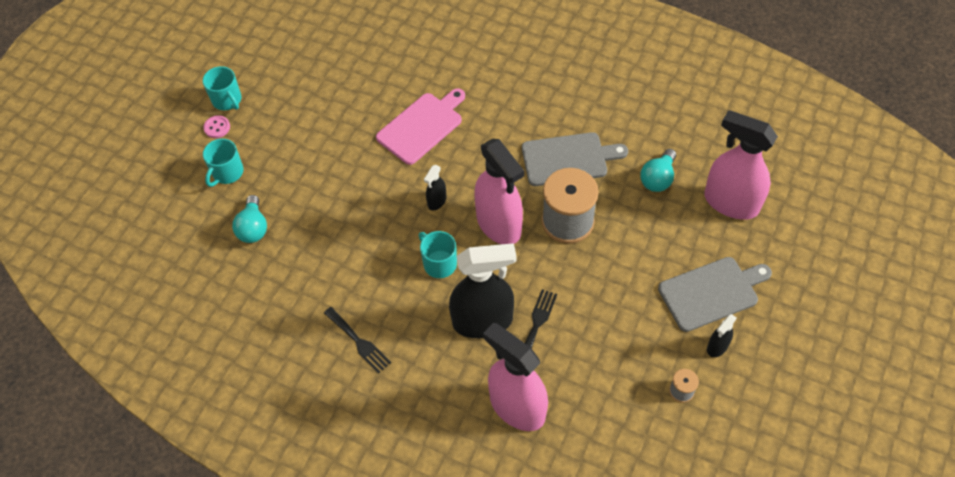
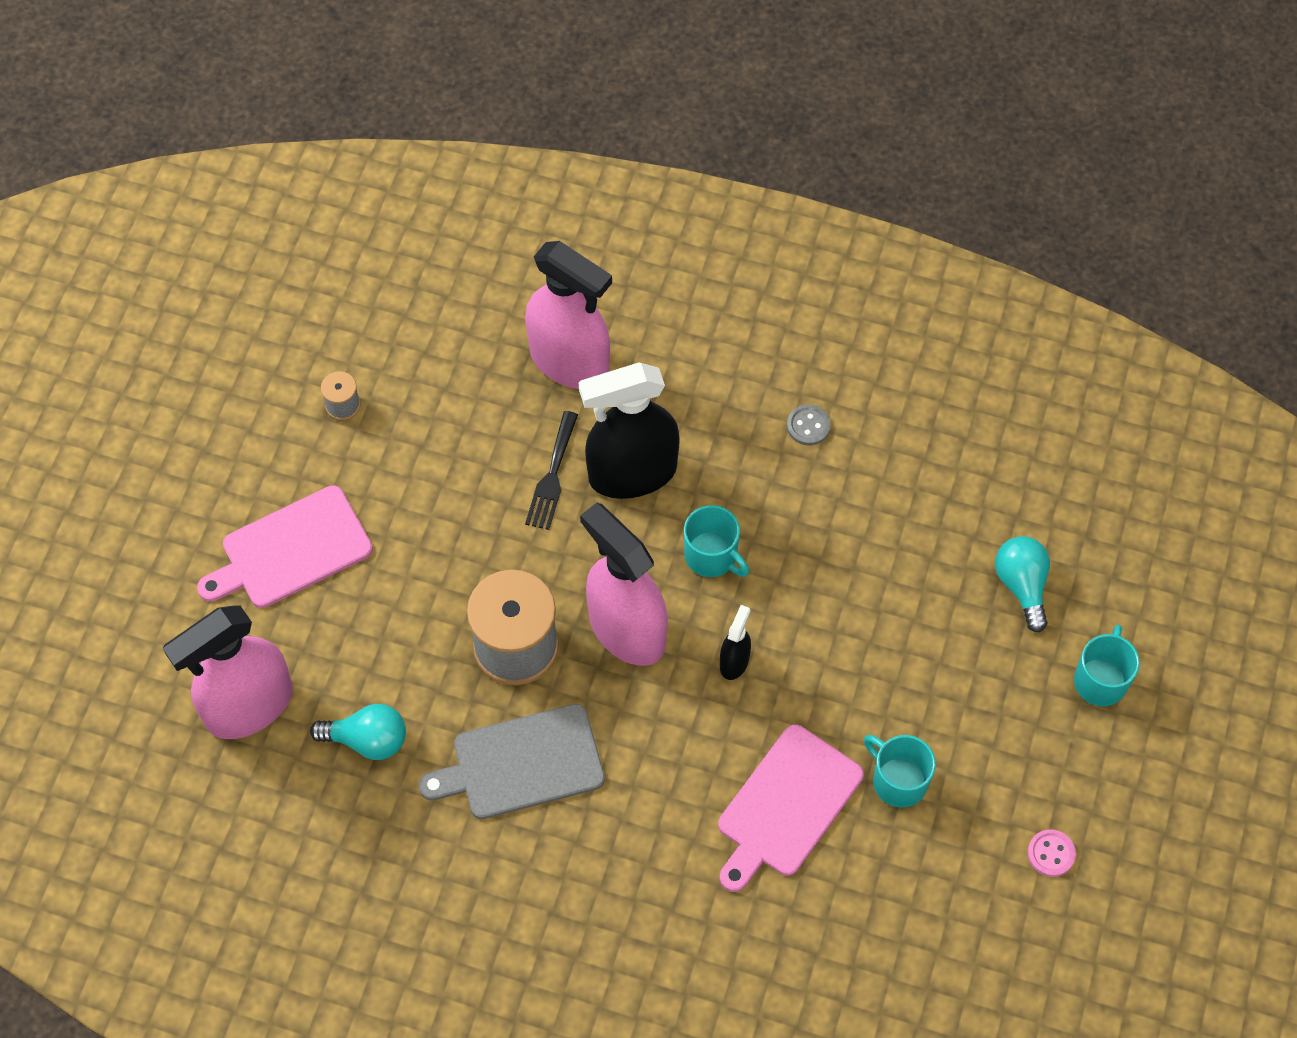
camera: 170 degrees right, 5 degrees up
turquoise mug [203,66,241,110] -> turquoise mug moved to [864,735,936,808]
pink button [203,115,230,138] -> pink button moved to [1027,829,1076,877]
black fork [324,307,391,374] -> grey button [787,405,831,446]
turquoise light bulb [640,149,676,192] -> turquoise light bulb turned 75 degrees clockwise [310,704,406,760]
grey cutting board [658,257,772,332] -> pink cutting board [197,485,373,608]
pink spray bottle [704,110,778,220] -> pink spray bottle turned 120 degrees clockwise [163,605,293,739]
black spray bottle [707,314,737,357] -> none

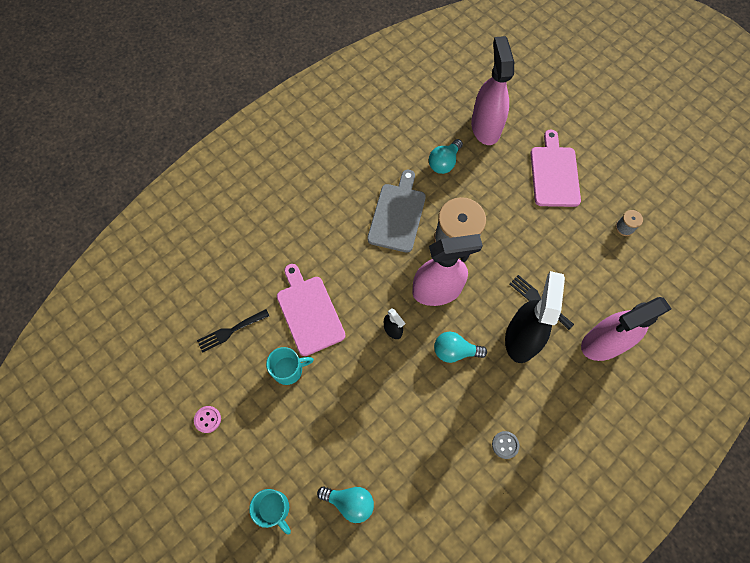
camera: 120 degrees right, 5 degrees up
turquoise mug [684,505,749,577] -> turquoise light bulb [434,332,487,363]
none -> black fork [197,309,269,353]

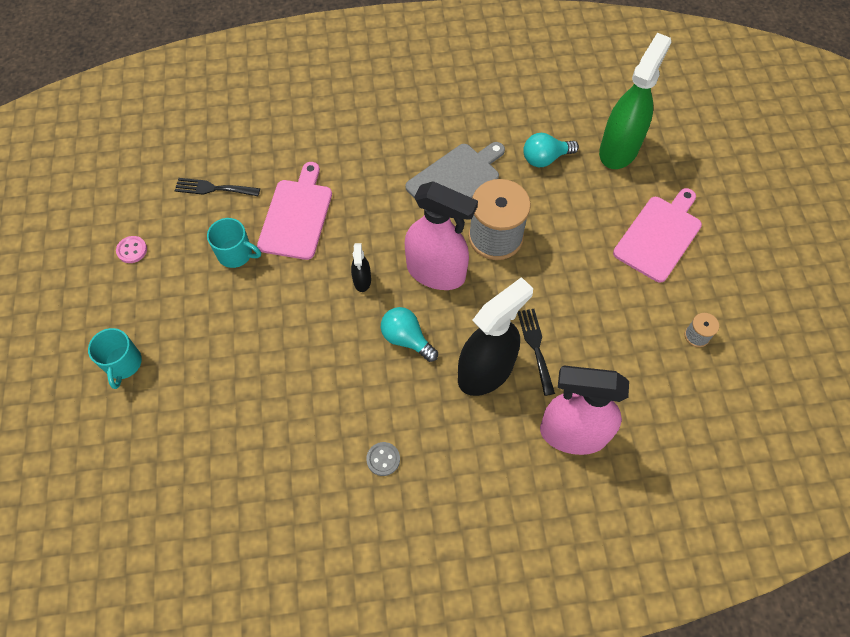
camera: 35 degrees right, 5 degrees down
turquoise light bulb [317,487,374,523] -> none
pink spray bottle [471,36,514,145] -> green spray bottle [599,33,671,169]

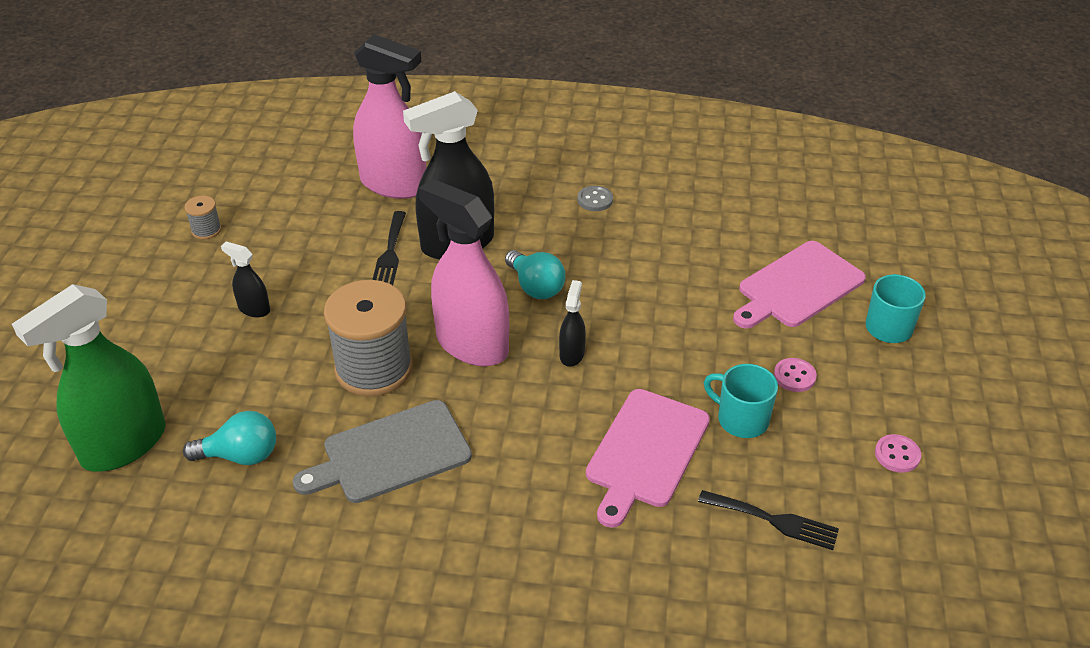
camera: 165 degrees left, 20 degrees down
pink cutting board [613,188,702,282] -> pink cutting board moved to [733,241,866,329]
none -> black spray bottle [221,242,270,318]
none -> pink button [774,358,817,392]

